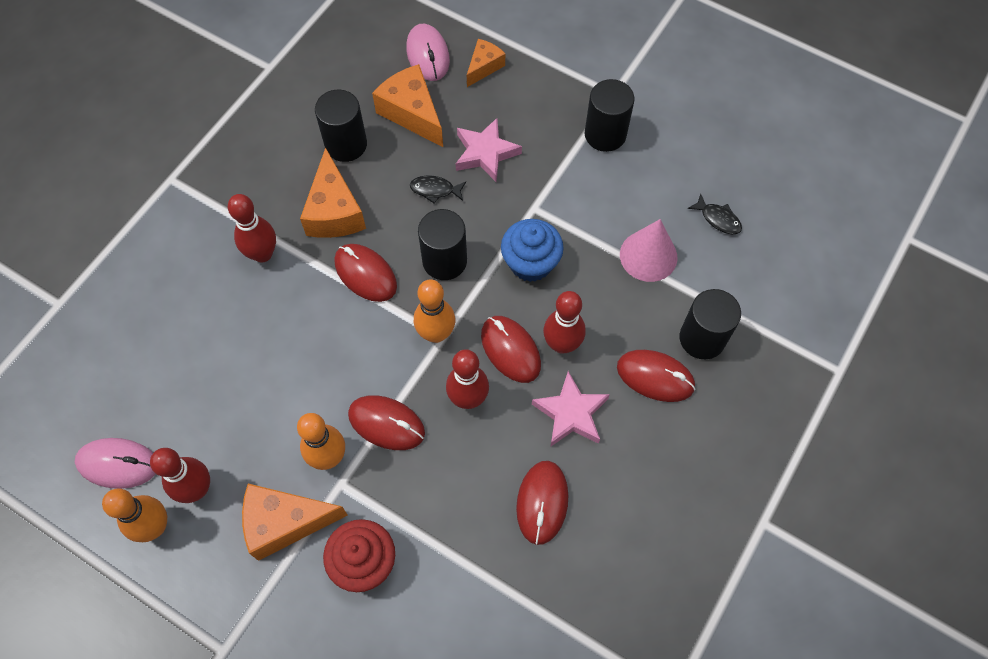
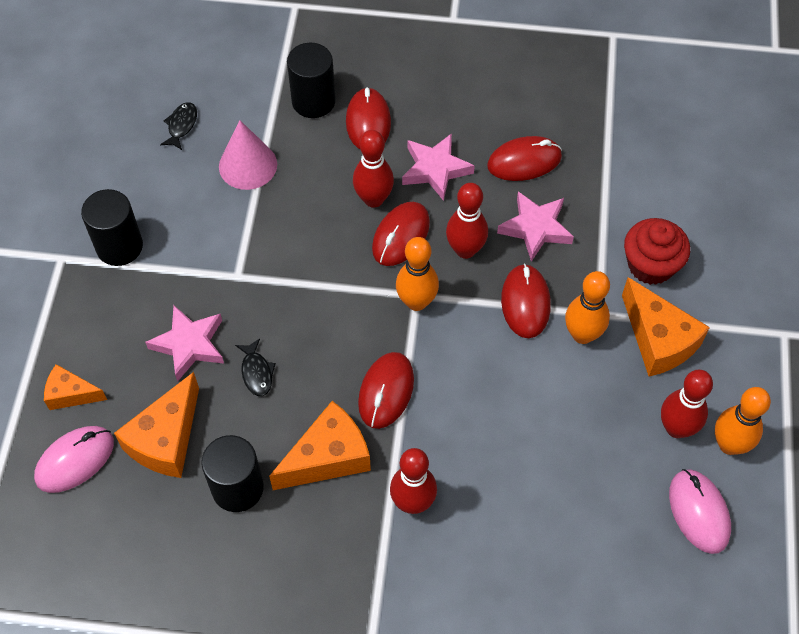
camera: 115 degrees left, 5 degrees down
black cylinder [418,209,467,280] -> none
blue cupcake [501,219,564,282] -> none
none -> pink star [497,192,574,262]

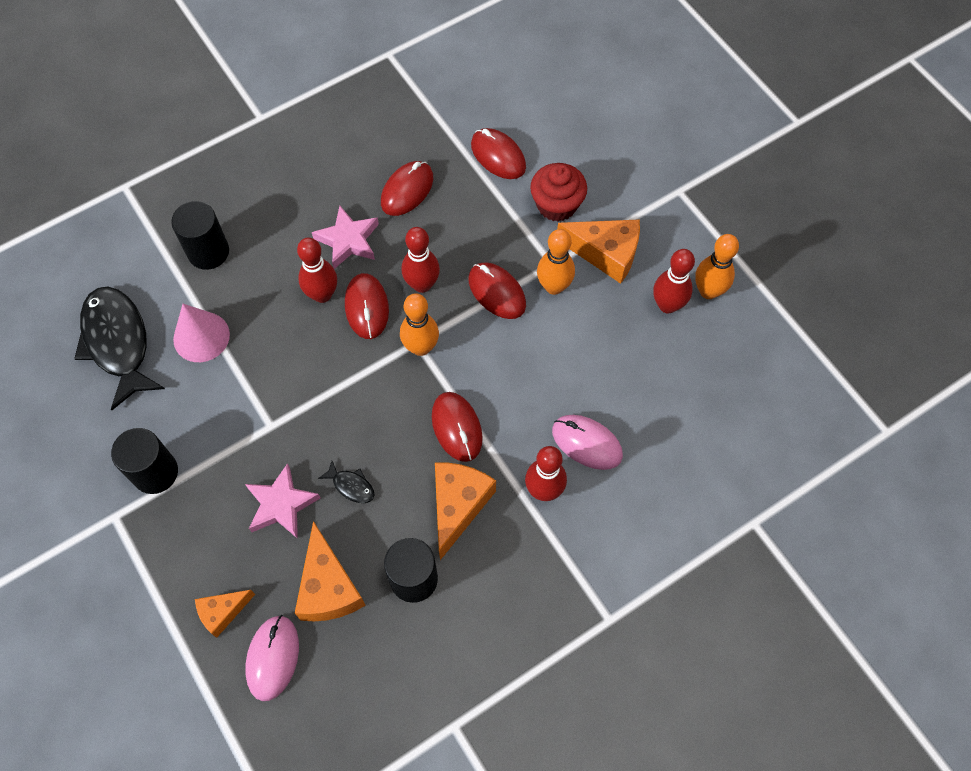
camera: 40 degrees left, 5 degrees up
black fish [160,102,197,150] -> black fish [74,286,165,410], size x2.40
red mouse [346,87,391,149] -> red mouse moved to [471,128,526,179]
pink star [497,192,574,262] -> none
pink mouse [669,469,731,554] -> pink mouse moved to [552,415,623,470]

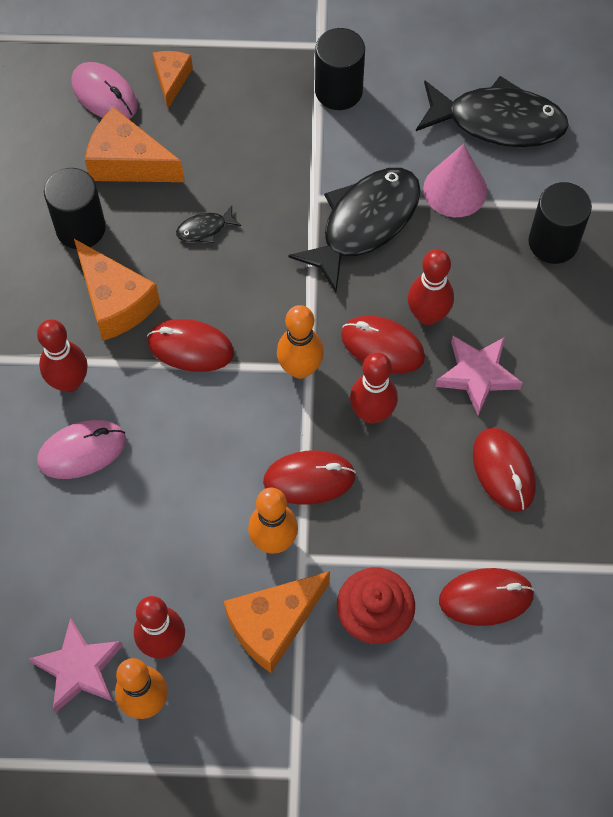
camera: 125 degrees right, 0 degrees up
pink star [245,463,320,539] -> pink star moved to [29,618,123,712]
none -> black fish [288,168,421,293]

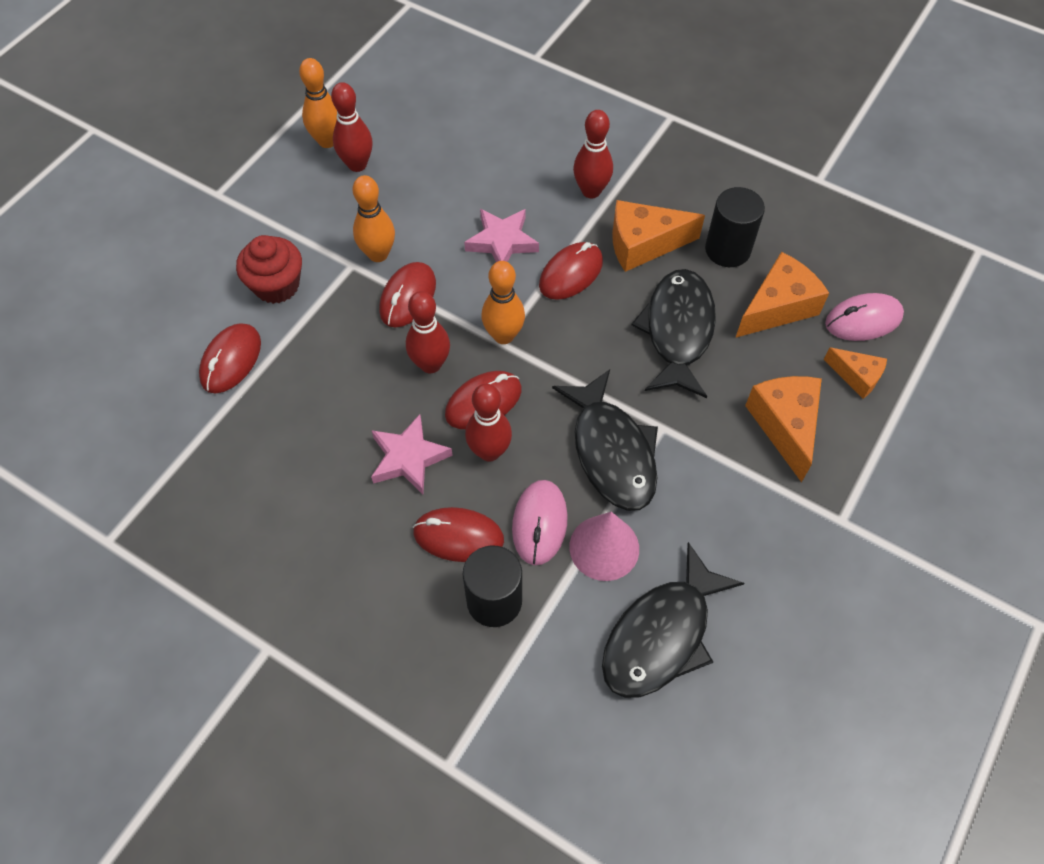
camera: 120 degrees right, 5 degrees down
pink star [29,618,123,712] -> pink star moved to [464,209,539,262]
pink mouse [37,420,126,479] -> pink mouse moved to [512,480,568,565]
black fish [176,205,241,243] -> black fish [632,269,716,398], size x2.40
orange cheese [224,571,330,674] -> orange cheese moved to [745,376,822,482]
black cylinder [315,28,365,110] -> none
red mouse [473,427,536,512] -> red mouse moved to [413,507,504,562]

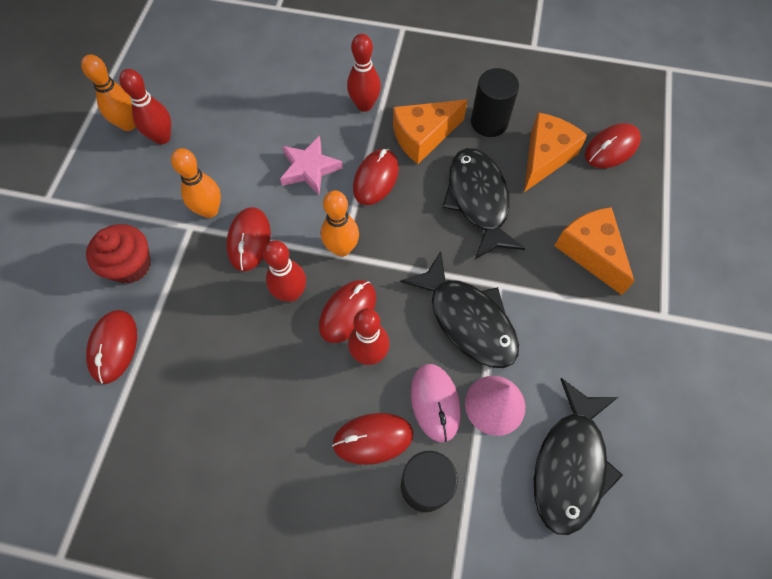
camera: 20 degrees left, 5 degrees up
pink star [371,414,453,494] -> none
orange cheese [824,347,887,399] -> none
pink mouse [825,293,904,341] -> red mouse [585,123,641,168]

